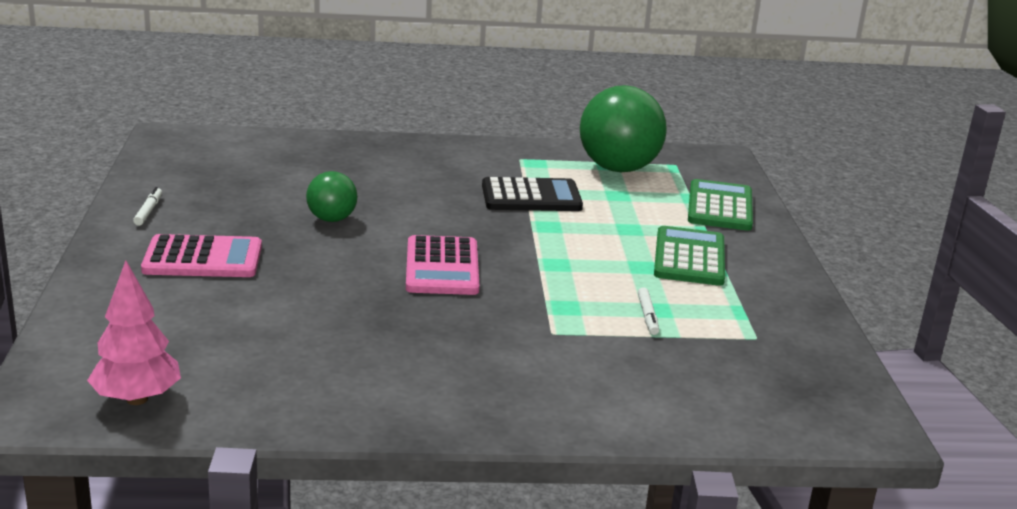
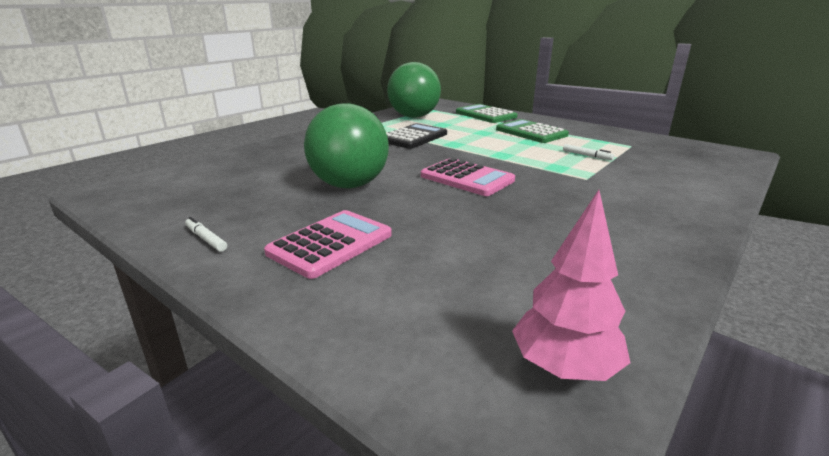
camera: 45 degrees left, 0 degrees up
green ball [306,171,357,222] -> green ball [304,103,389,189], size x1.92

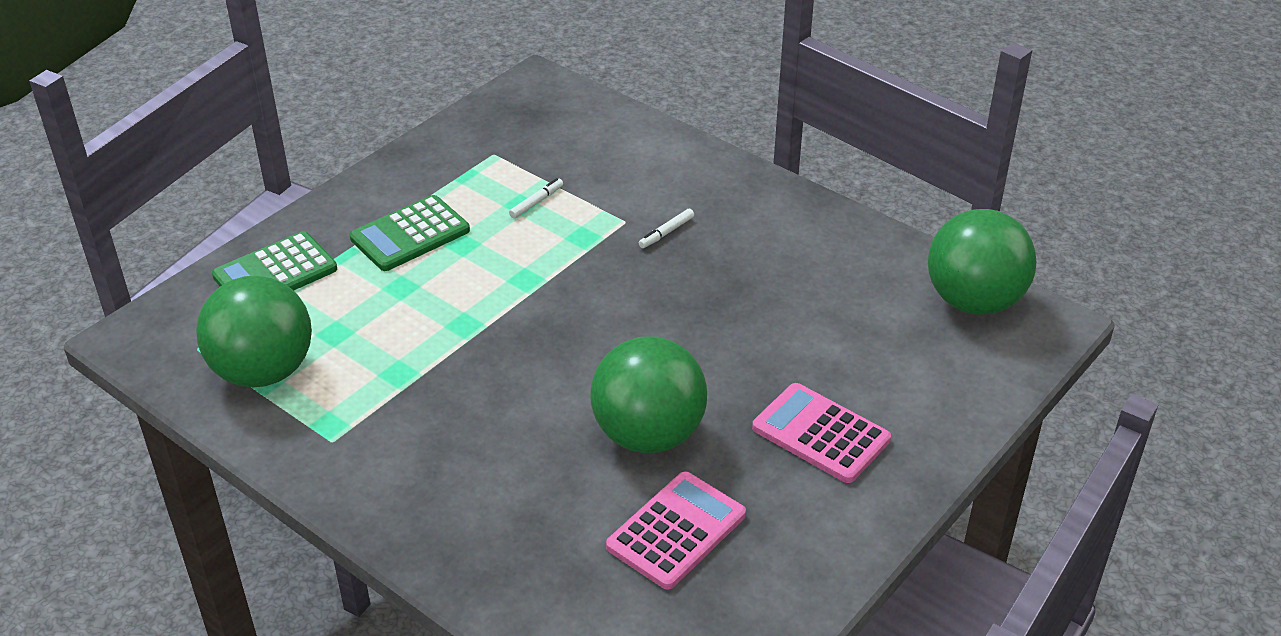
camera: 90 degrees left, 15 degrees up
white marker [185,217,227,252] -> white marker moved to [639,209,694,248]
black calculator [386,123,447,149] -> none
pink calculator [421,158,515,196] -> pink calculator moved to [606,471,746,590]
pink tree [512,190,631,381] -> green ball [928,209,1036,315]

